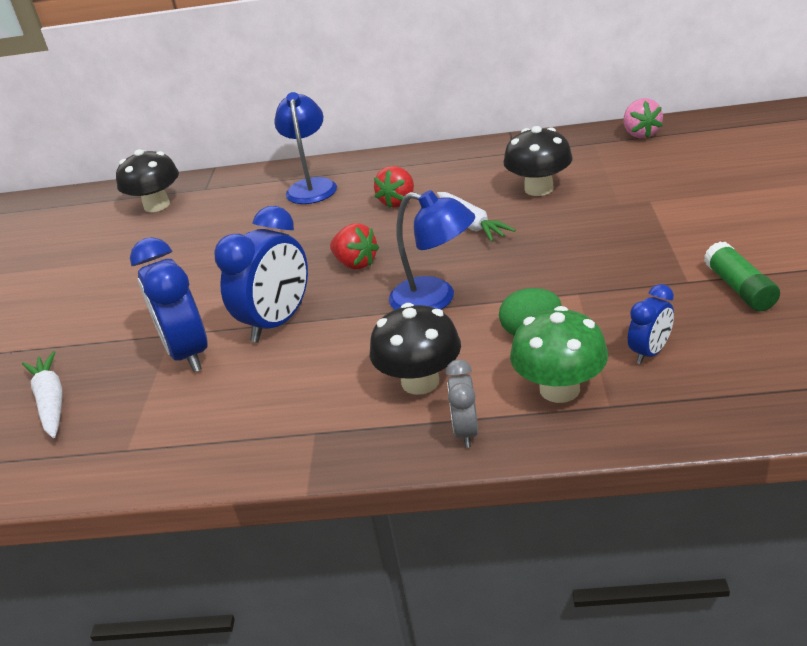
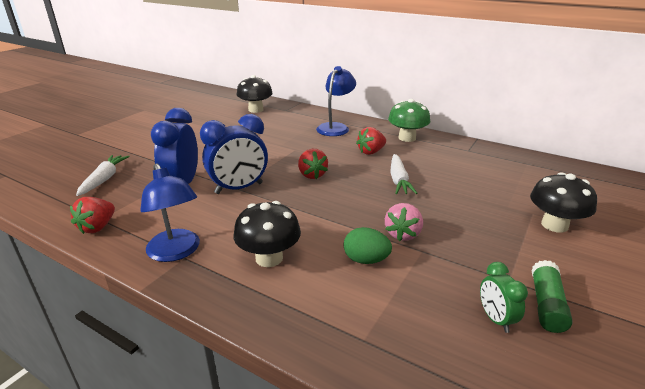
camera: 25 degrees right, 5 degrees down
blue lamp [389,190,475,310] -> blue lamp moved to [140,163,200,262]
grey clock [446,359,478,448] -> none
black mushroom [503,126,573,196] -> black mushroom moved to [530,172,597,233]
green mushroom [510,306,608,403] -> green mushroom moved to [388,99,430,142]
pink strawberry [624,98,663,138] -> pink strawberry moved to [385,203,423,241]
blue clock [628,284,674,364] -> none
none -> red strawberry [70,197,115,234]
none -> green clock [480,262,528,333]

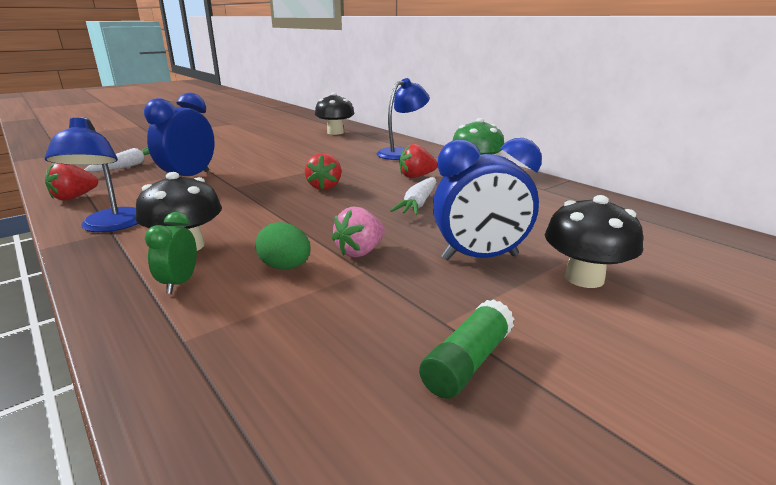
camera: 20 degrees right, 5 degrees down
blue clock [200,114,268,194] -> blue clock moved to [433,138,542,260]
green clock [480,262,528,333] -> green clock moved to [145,212,197,294]

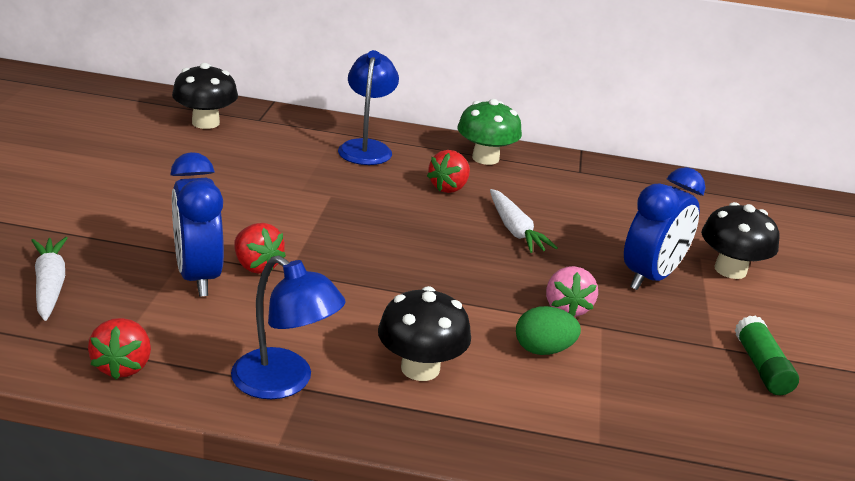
camera: 45 degrees left, 5 degrees up
green clock [145,212,197,294] -> none
red strawberry [305,153,341,190] -> red strawberry moved to [234,223,286,274]

